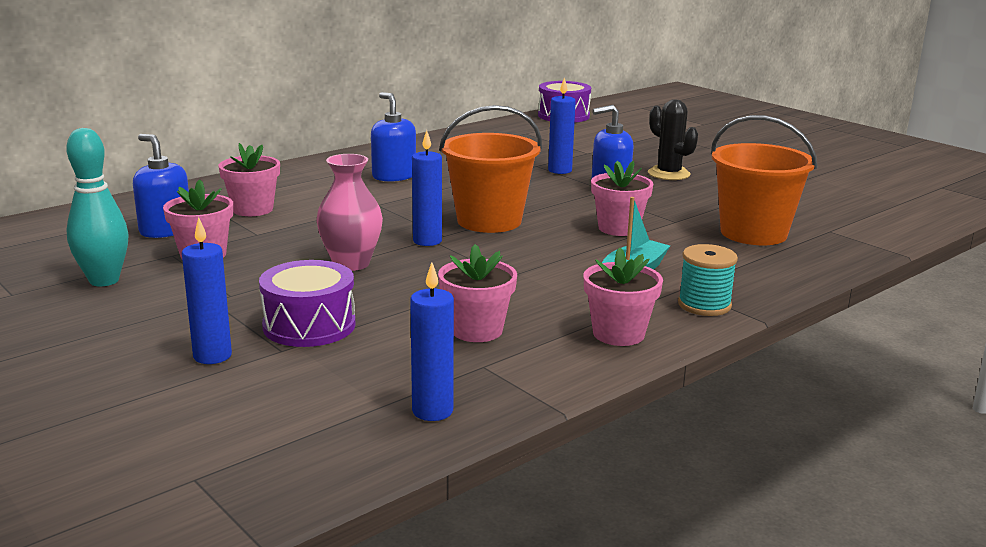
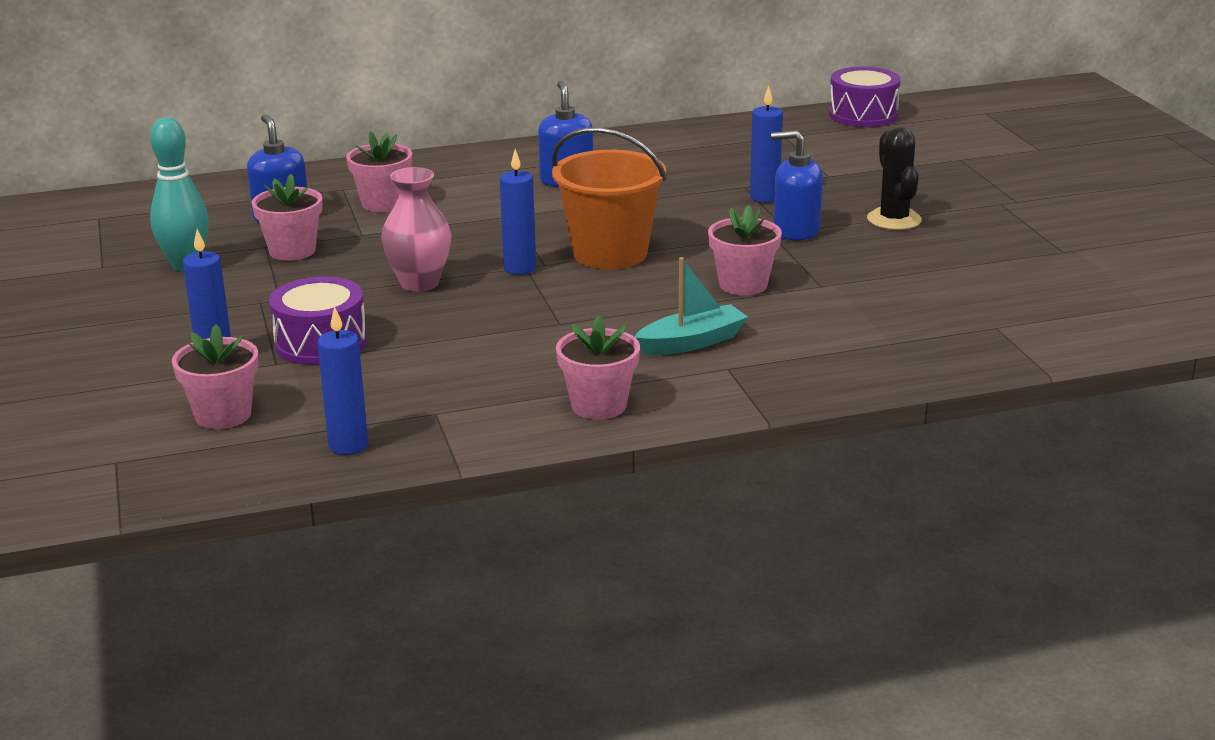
camera: 25 degrees right, 5 degrees up
pink flower pot [438,244,517,342] -> pink flower pot moved to [172,324,258,429]
turquoise spool [678,244,738,316] -> none
orange bucket [711,115,817,245] -> none

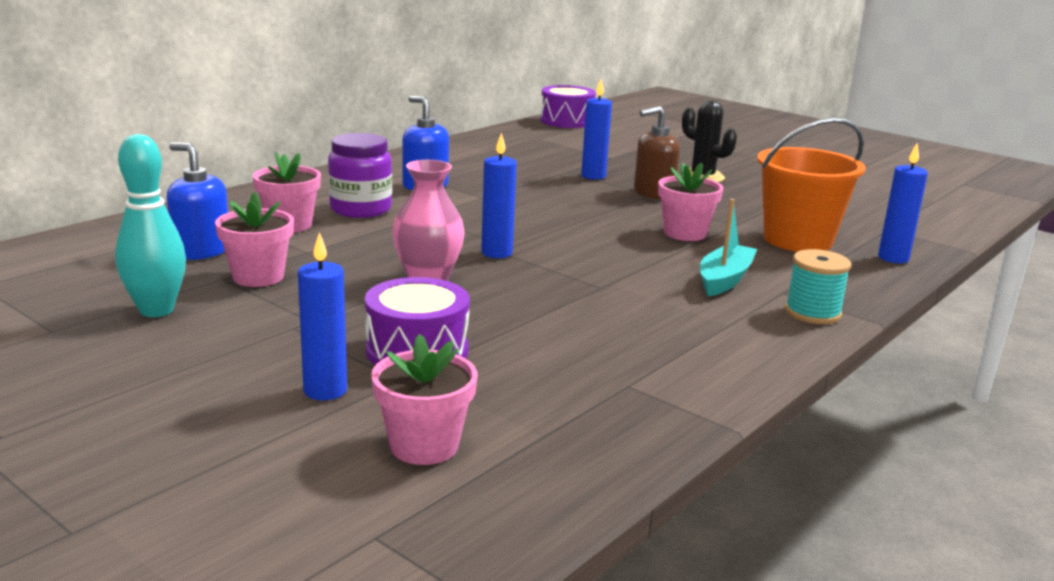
camera: 35 degrees left, 5 degrees down
blue candle [318,307,368,455] -> blue candle moved to [878,144,928,263]
orange bucket [552,127,667,269] -> orange bucket moved to [757,118,866,252]
pink flower pot [556,315,640,420] -> none
blue soap dispenser [771,130,823,240] -> brown soap dispenser [634,106,680,200]
none -> purple jar [328,133,392,218]
none -> turquoise spool [785,249,851,324]

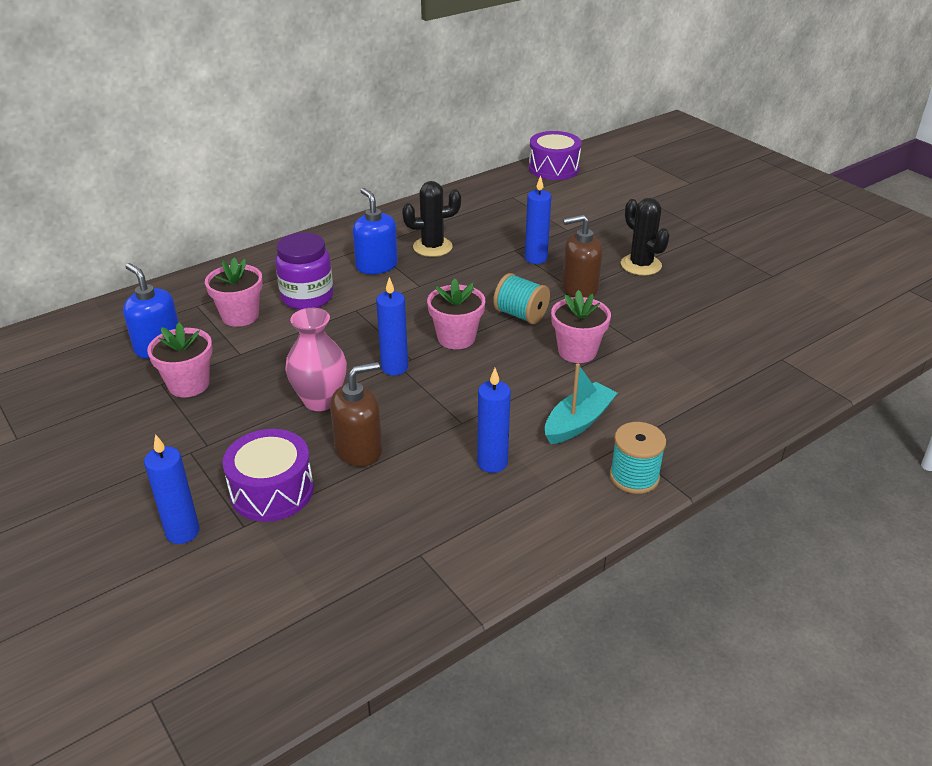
camera: 15 degrees right, 15 degrees up
turquoise bowling pin [115,134,186,317] -> none
pink flower pot [371,334,477,465] -> pink flower pot moved to [427,278,485,349]
orange bucket [757,118,866,252] -> none
blue candle [878,144,928,263] -> blue candle moved to [477,368,511,473]
none -> brown soap dispenser [330,362,382,467]
none -> black cactus [402,181,461,257]
none -> turquoise spool [493,273,550,324]

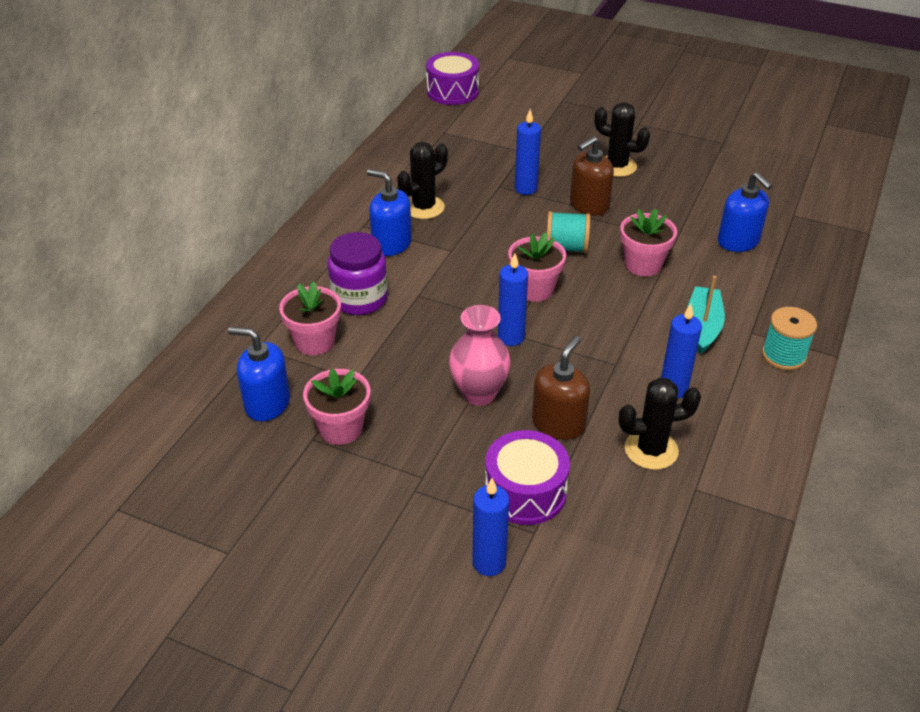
camera: 30 degrees left, 5 degrees up
none -> black cactus [618,377,701,470]
none -> blue soap dispenser [718,172,772,252]

